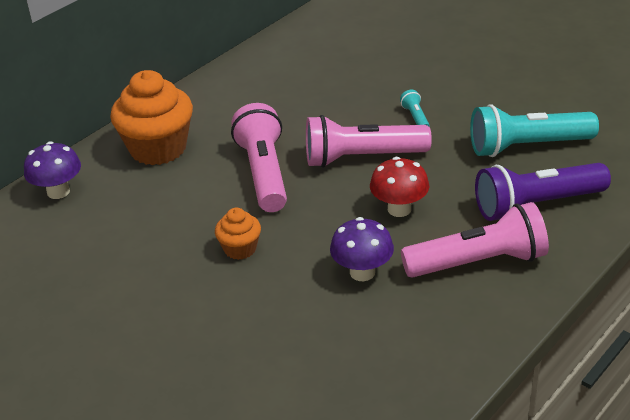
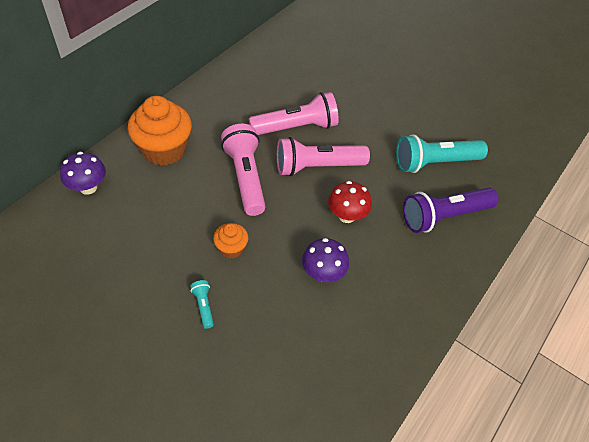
camera: 10 degrees left, 15 degrees up
turquoise flashlight [400,89,430,127] -> turquoise flashlight moved to [190,280,214,329]
pink flashlight [401,202,549,278] -> pink flashlight moved to [249,92,339,135]

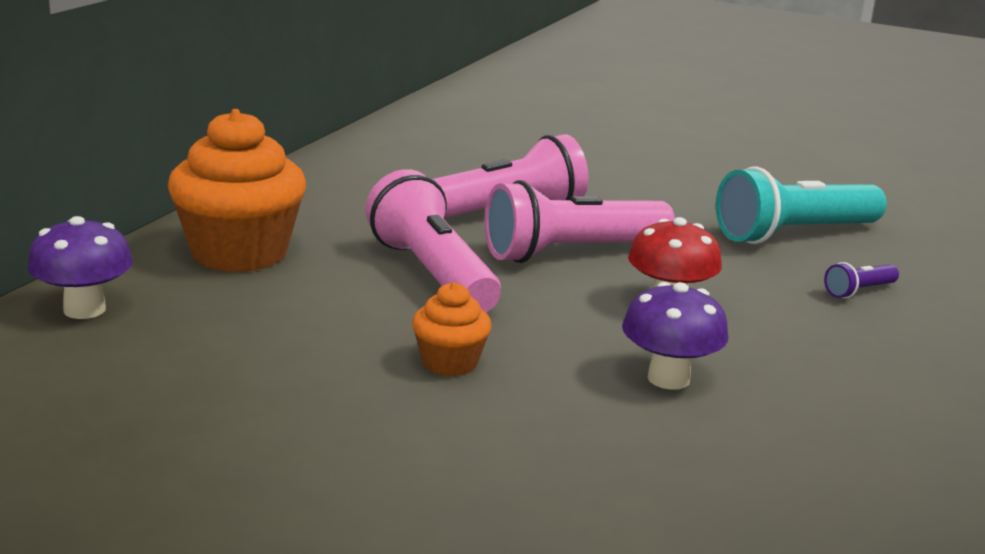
camera: 10 degrees left, 30 degrees down
turquoise flashlight [190,280,214,329] -> none
purple flashlight [403,187,499,233] -> purple flashlight [824,262,899,298], size x0.43

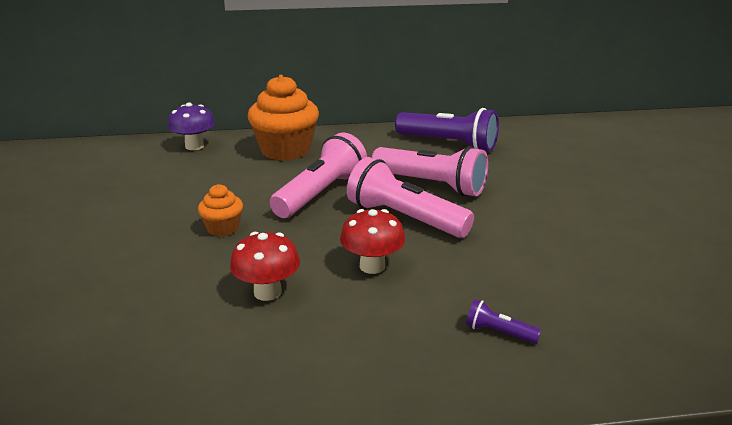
camera: 60 degrees right, 5 degrees up
purple mushroom [622,282,728,390] -> red mushroom [230,232,300,301]
turquoise flashlight [716,167,887,244] -> none
none -> purple flashlight [395,108,499,151]

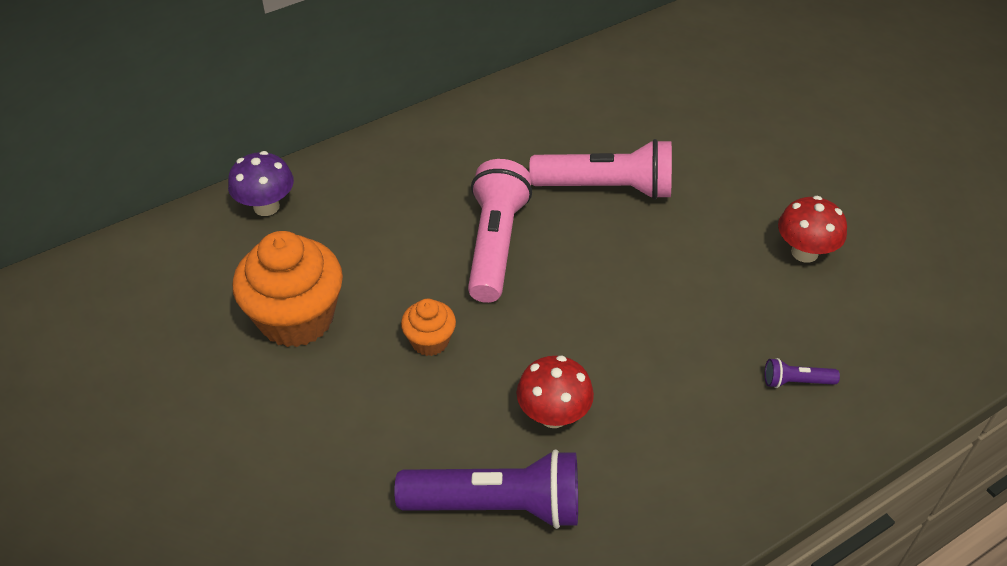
camera: 25 degrees left, 20 degrees up
orange cupcake [248,75,319,161] -> orange cupcake moved to [233,231,343,347]
red mushroom [340,209,405,274] -> red mushroom moved to [778,196,847,263]
pink flashlight [347,157,474,238] -> none
purple flashlight [395,108,499,151] -> purple flashlight moved to [394,449,578,529]

